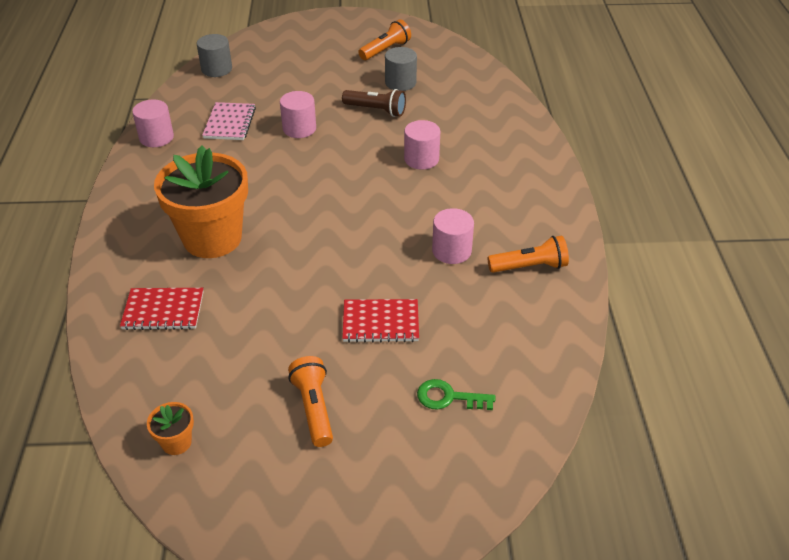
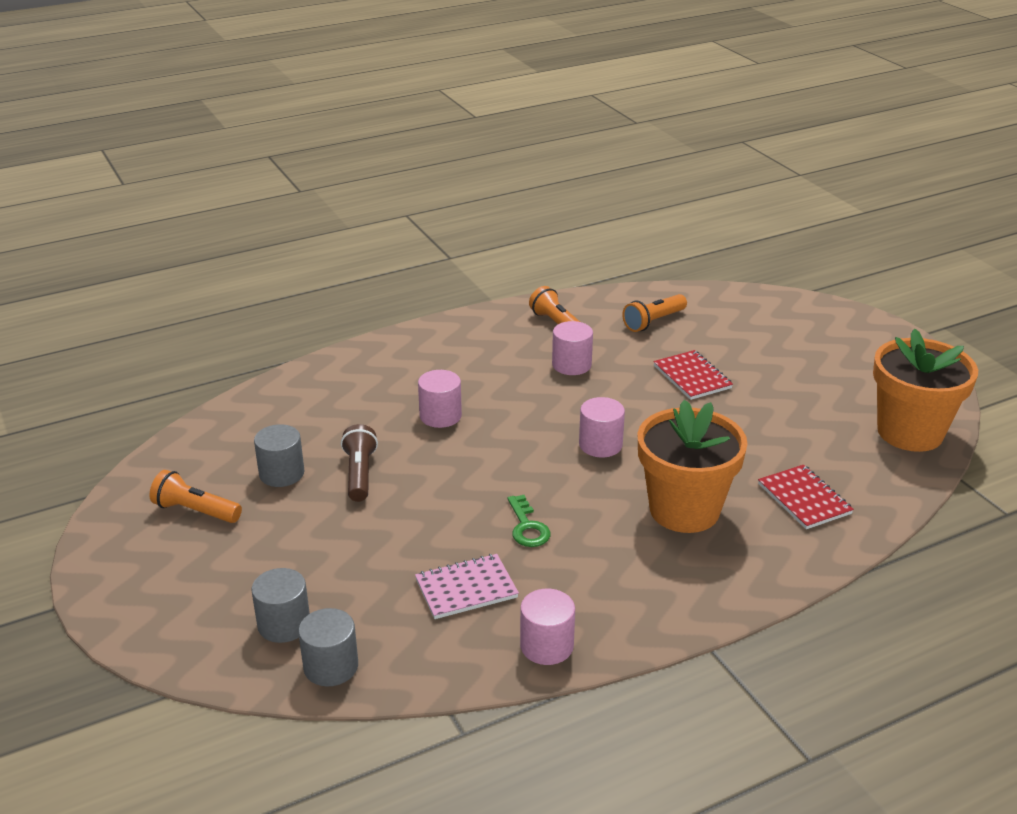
camera: 115 degrees left, 10 degrees down
orange flower pot [147,402,194,455] -> orange flower pot [873,329,978,452], size x2.46
pink cylinder [280,91,316,138] -> pink cylinder moved to [579,397,625,457]
orange flashlight [288,356,333,447] -> orange flashlight moved to [622,294,687,332]
green key [417,379,495,410] -> green key moved to [508,495,551,547]
none -> grey cylinder [251,568,310,643]

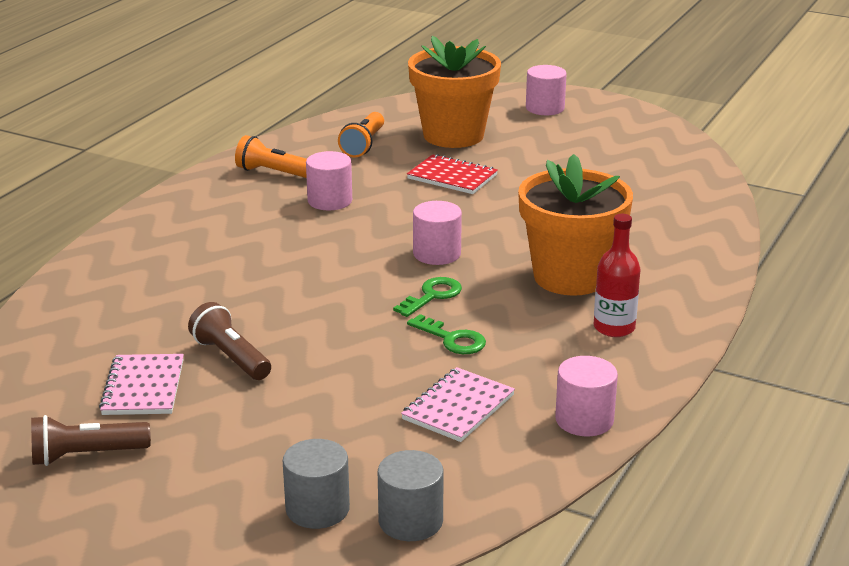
camera: 35 degrees left, 5 degrees down
orange flashlight [150,470,242,523] -> brown flashlight [31,415,151,466]
grey cylinder [254,424,304,487] -> pink notebook [99,354,184,415]
pink cylinder [418,370,462,428] -> pink cylinder moved to [526,65,567,115]
red notebook [758,465,854,529] -> none
orange flower pot [873,329,978,452] -> orange flower pot moved to [408,36,501,148]
none -> green key [393,277,462,317]
none -> red bottle [594,214,641,337]

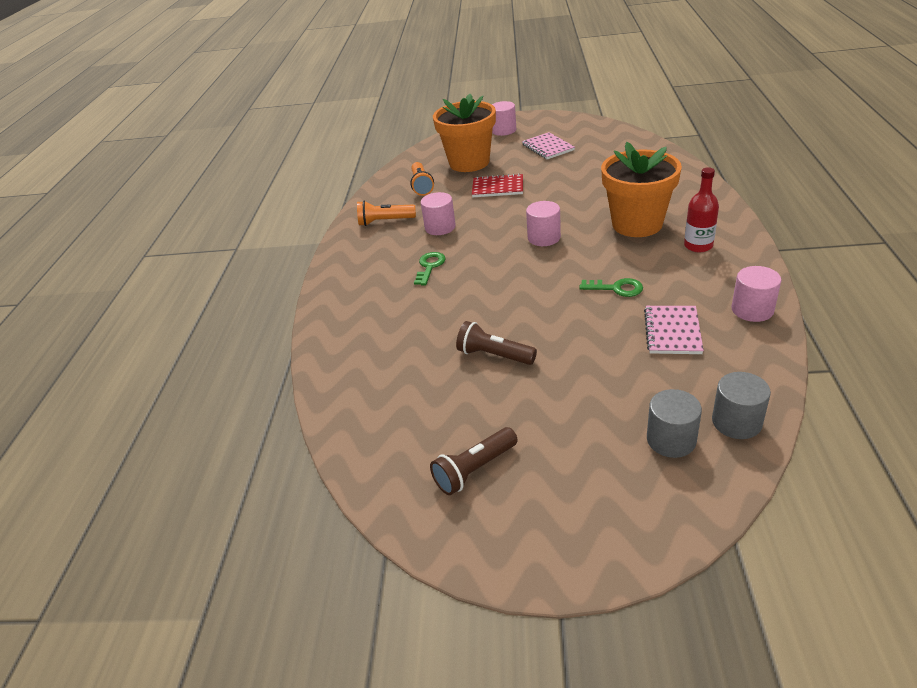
camera: 20 degrees left, 10 degrees up
pink notebook [99,354,184,415] -> pink notebook moved to [522,132,575,159]
green key [393,277,462,317] -> green key moved to [414,252,446,285]

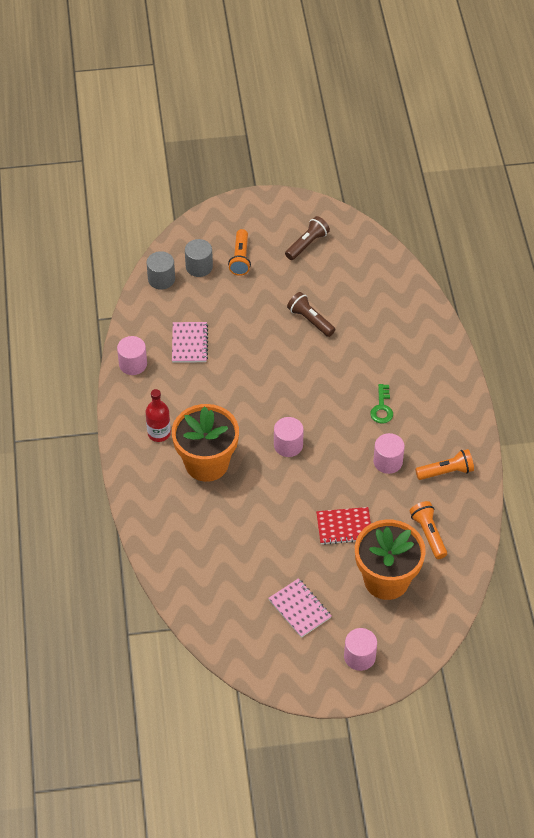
camera: 165 degrees right, 15 degrees up
brown flashlight [456,321,537,365] -> brown flashlight turned 150 degrees counterclockwise [287,292,335,337]
green key [579,278,643,297] -> none
none -> orange flashlight [228,229,251,276]

